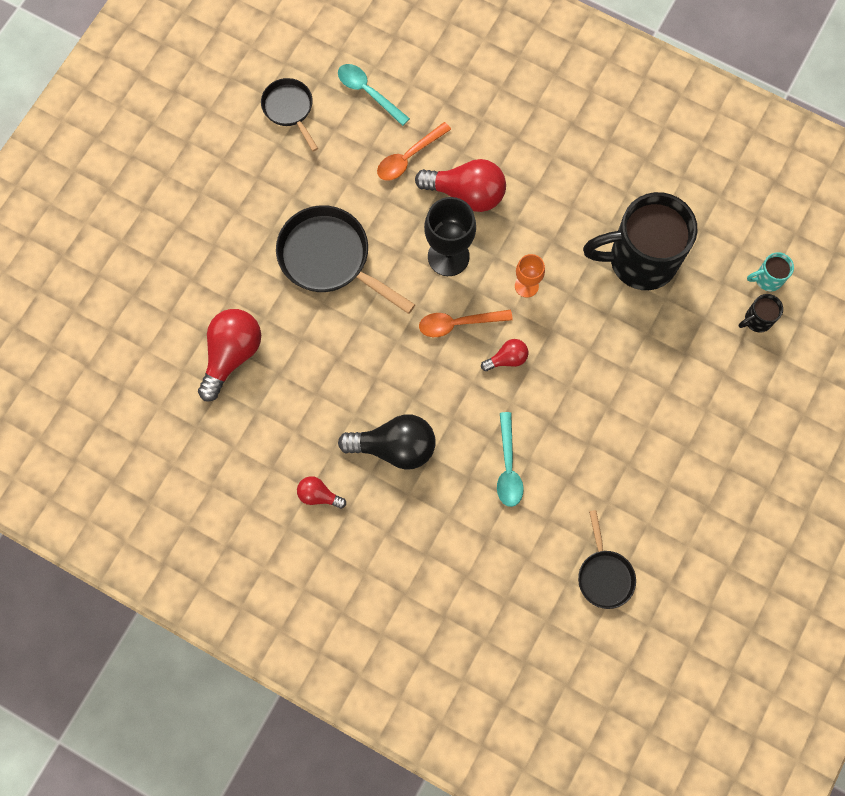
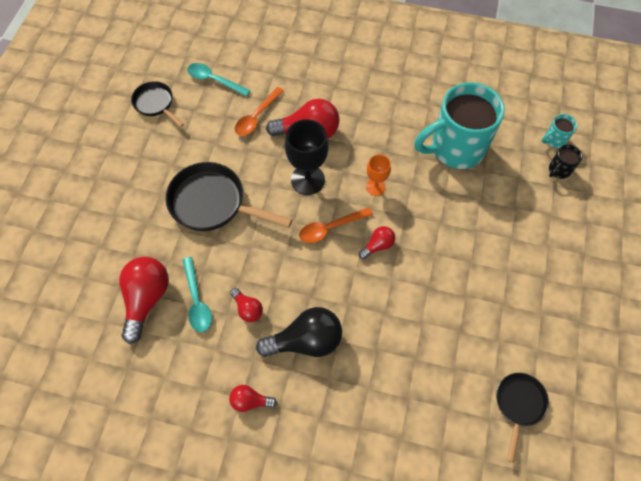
camera: 15 degrees left, 10 degrees down
turquoise spoon [497,412,524,507] -> turquoise spoon moved to [183,257,212,332]
black pan [578,510,636,609] -> black pan turned 135 degrees counterclockwise [496,373,549,463]
black mug [583,192,698,290] -> turquoise mug [414,82,505,169]
none -> red light bulb [230,288,263,322]

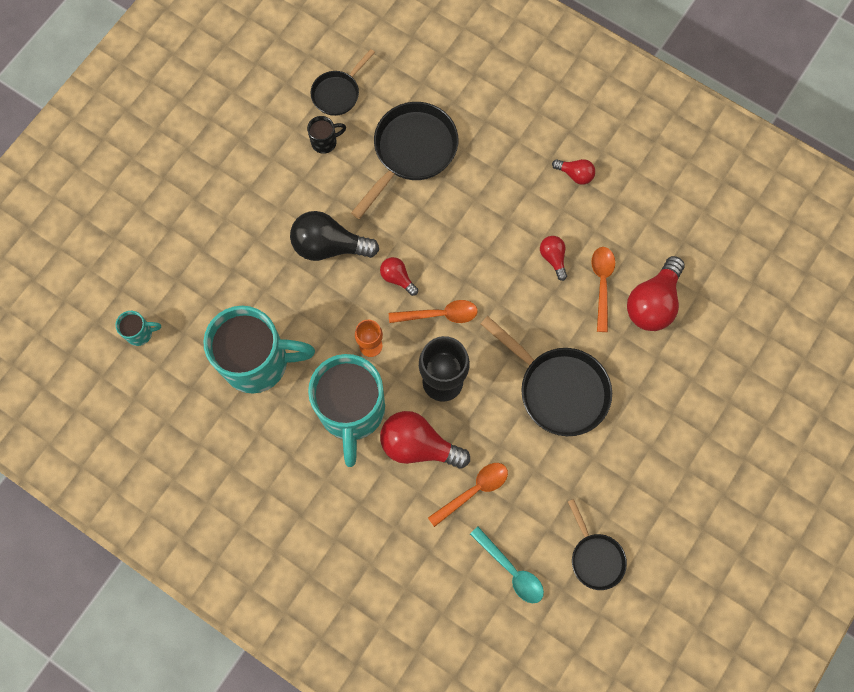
camera: 160 degrees left, 10 degrees up
turquoise spoon [183,257,212,332] -> orange spoon [591,247,615,332]
black light bulb [256,307,342,357] -> black light bulb moved to [290,211,379,261]
red light bulb [359,226,395,259] -> red light bulb turned 60 degrees clockwise [380,257,418,296]
black mug [549,144,583,179] -> black mug moved to [307,116,346,154]
none -> turquoise mug [308,354,385,467]
none -> black pan [351,102,458,219]

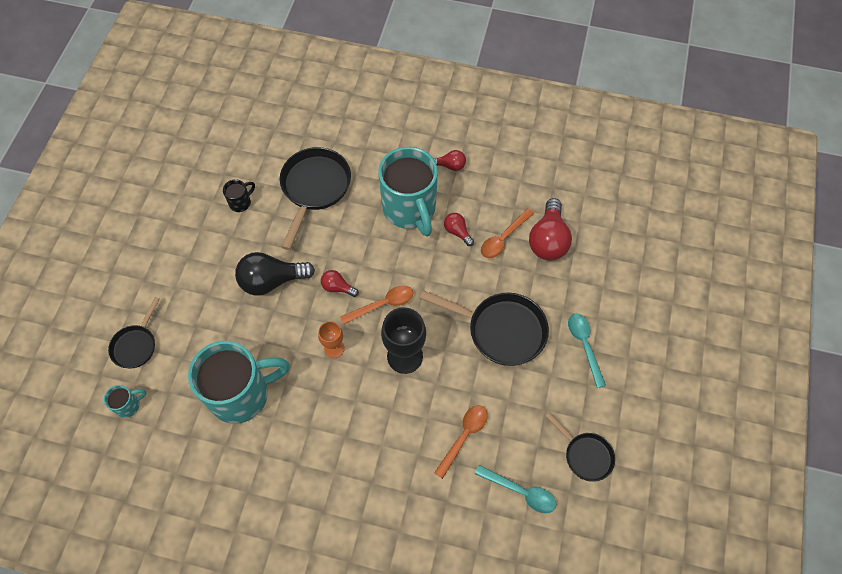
camera: 20 degrees left, 10 degrees down
turquoise mug [308,354,385,467] -> turquoise mug moved to [378,147,438,237]
black pan [310,49,375,116] -> black pan moved to [108,297,160,369]
red light bulb [380,411,470,469] -> none
orange spoon [591,247,615,332] -> orange spoon turned 120 degrees counterclockwise [481,208,534,258]
none -> turquoise spoon [568,314,606,388]

